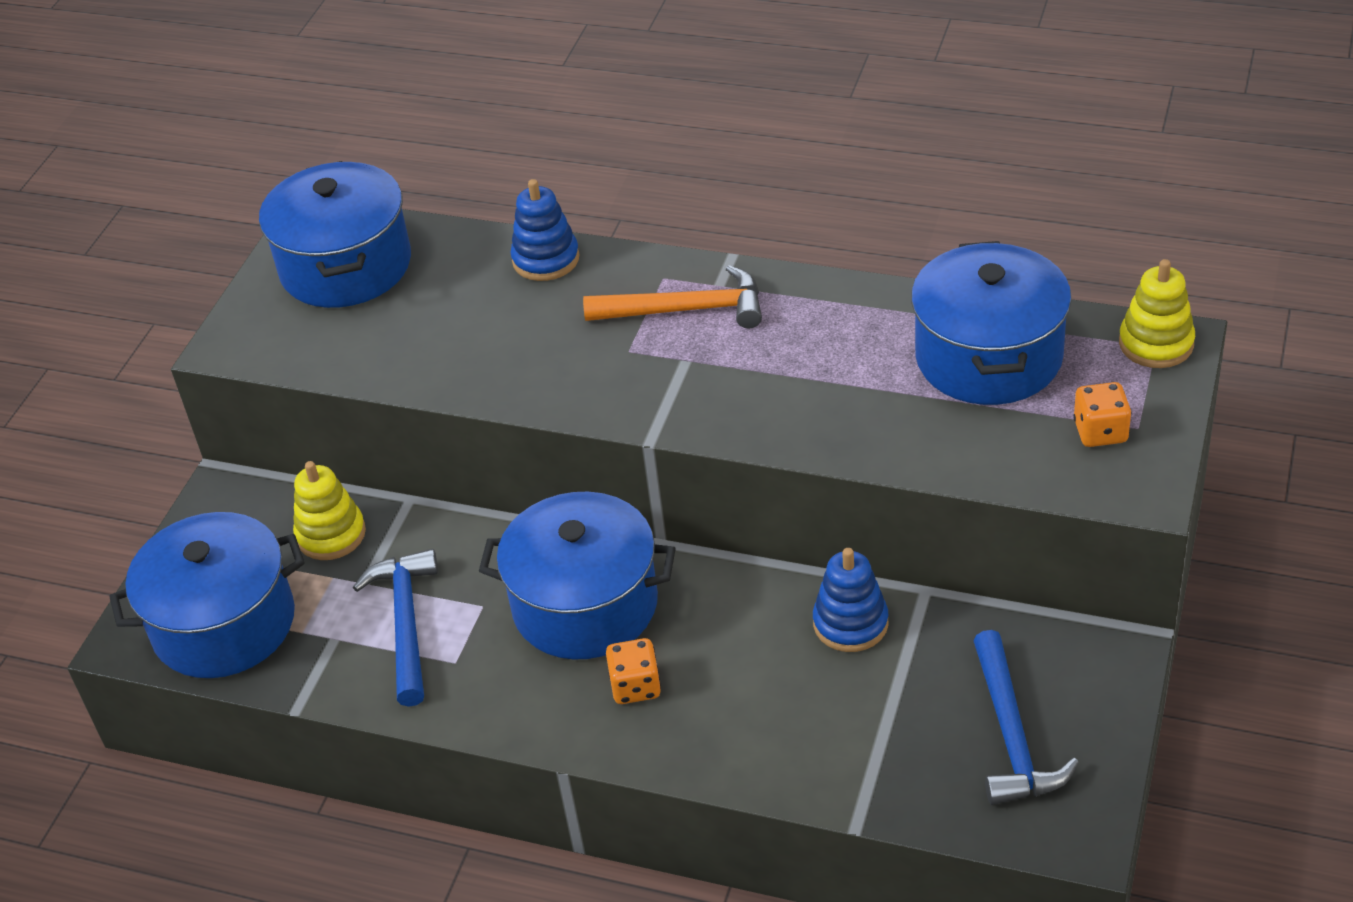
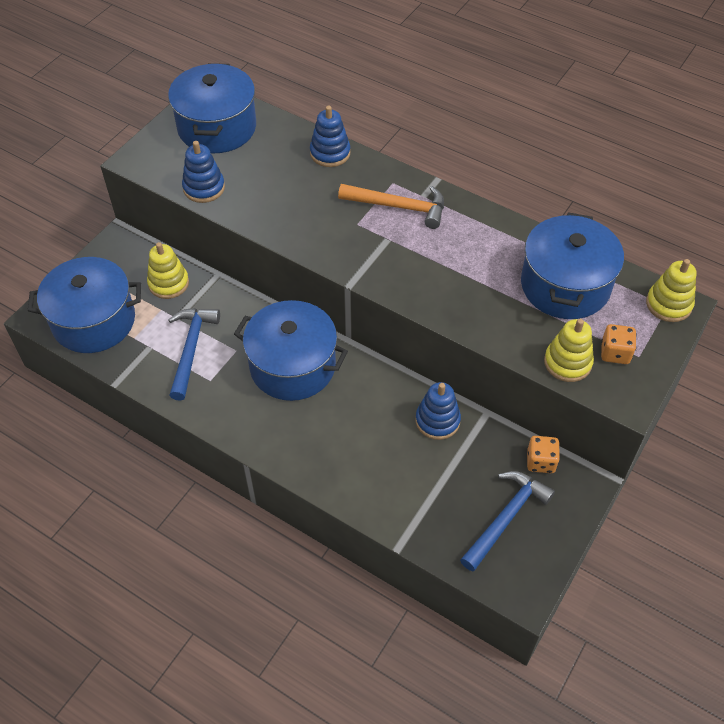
camera: 10 degrees right, 10 degrees up
orange dice [606,638,661,704] -> orange dice moved to [527,436,560,473]
blue hammer [973,630,1079,805] -> blue hammer turned 150 degrees counterclockwise [460,471,555,571]
none -> blue stacking toy [182,141,225,203]
none -> yellow stacking toy [544,319,594,382]

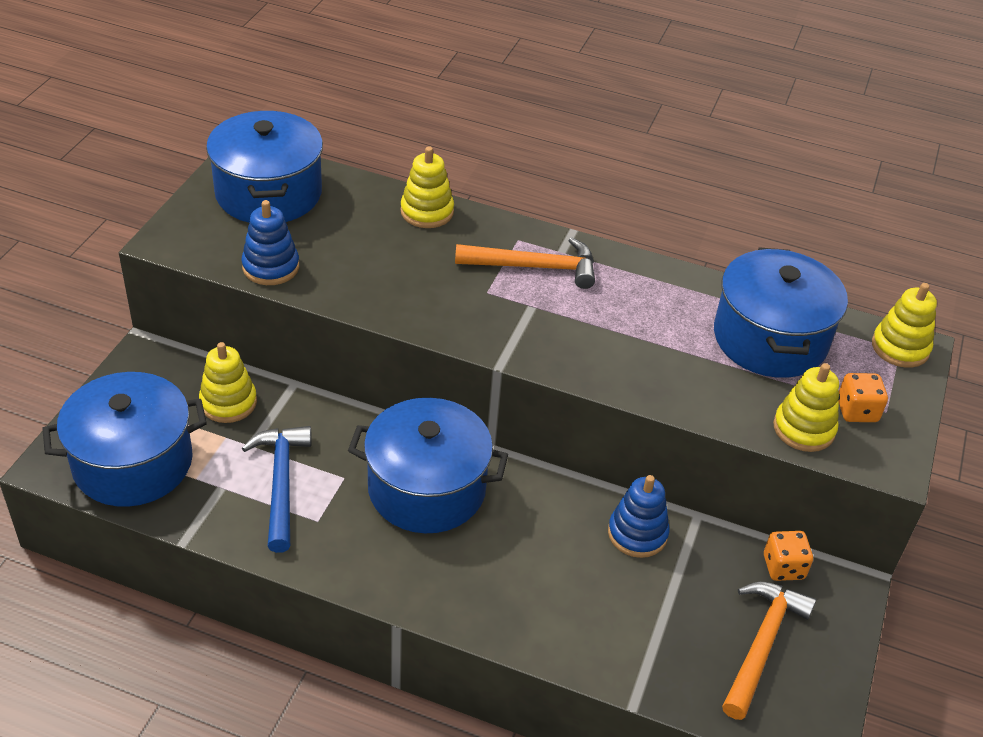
camera: 15 degrees left, 10 degrees down
blue stacking toy [310,106,350,167] -> yellow stacking toy [401,146,454,228]
blue hammer [460,471,555,571] -> orange hammer [722,582,816,720]

